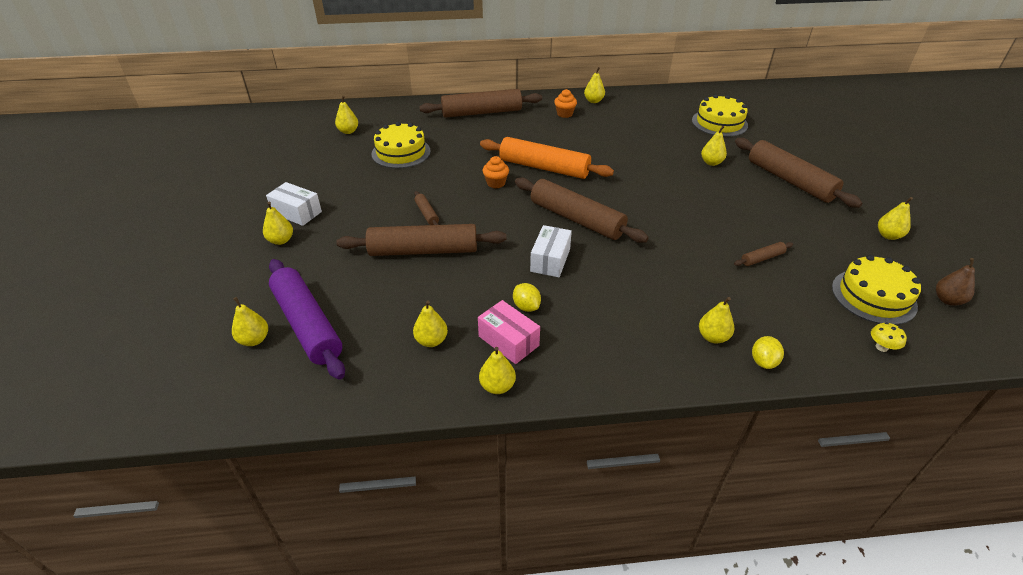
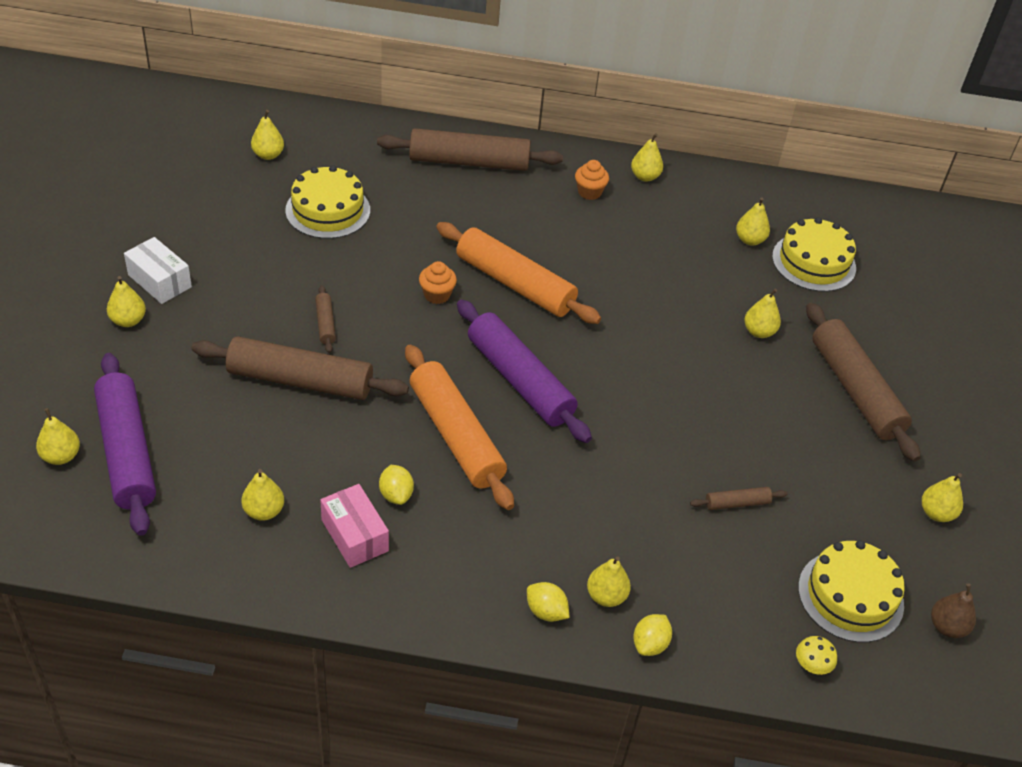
camera: 10 degrees right, 5 degrees up
yellow pear [479,347,516,394] -> yellow pear moved to [736,197,770,245]
brown rolling pin [515,177,649,243] -> purple rolling pin [457,299,592,443]
white box [530,225,572,277] -> orange rolling pin [405,345,514,510]
none -> yellow lemon [527,582,569,622]

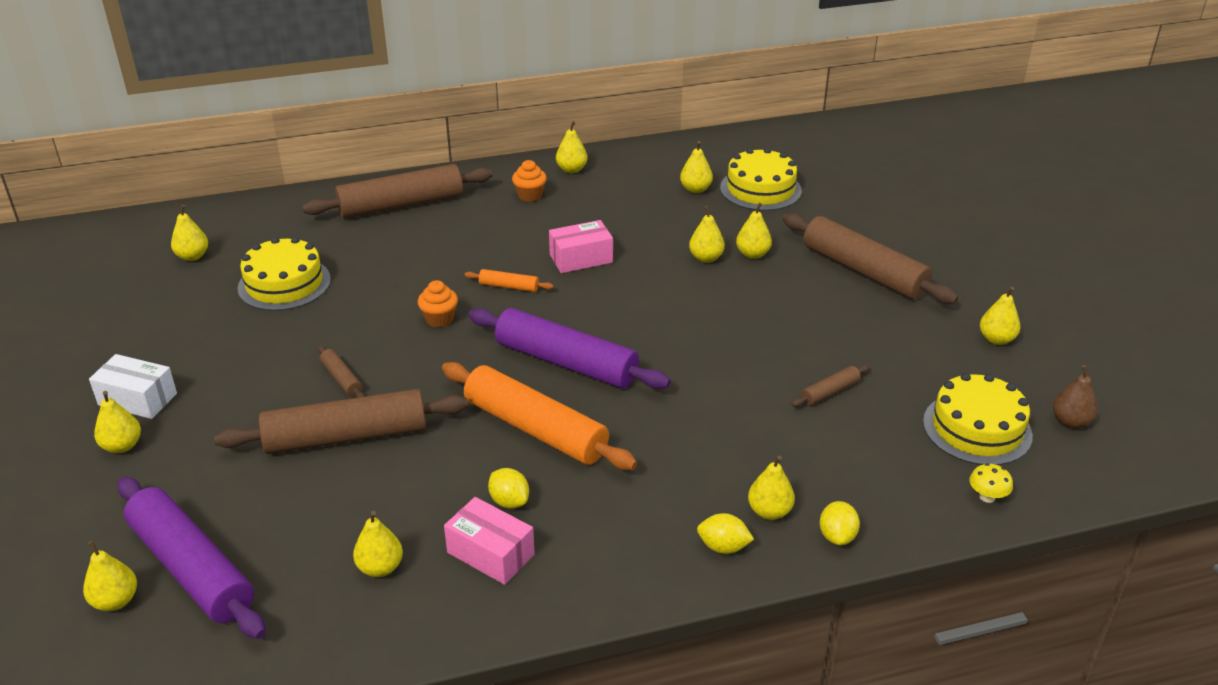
camera: 20 degrees left, 10 degrees down
orange rolling pin [436,222,601,324] -> orange rolling pin [465,269,554,292], size x0.44
none -> pink box [549,220,613,273]
none -> yellow pear [689,206,725,263]

